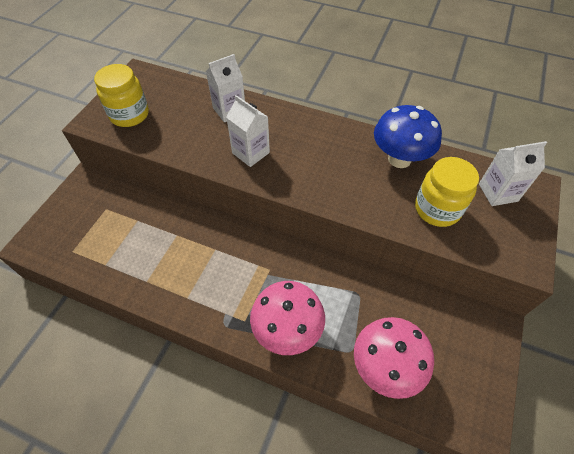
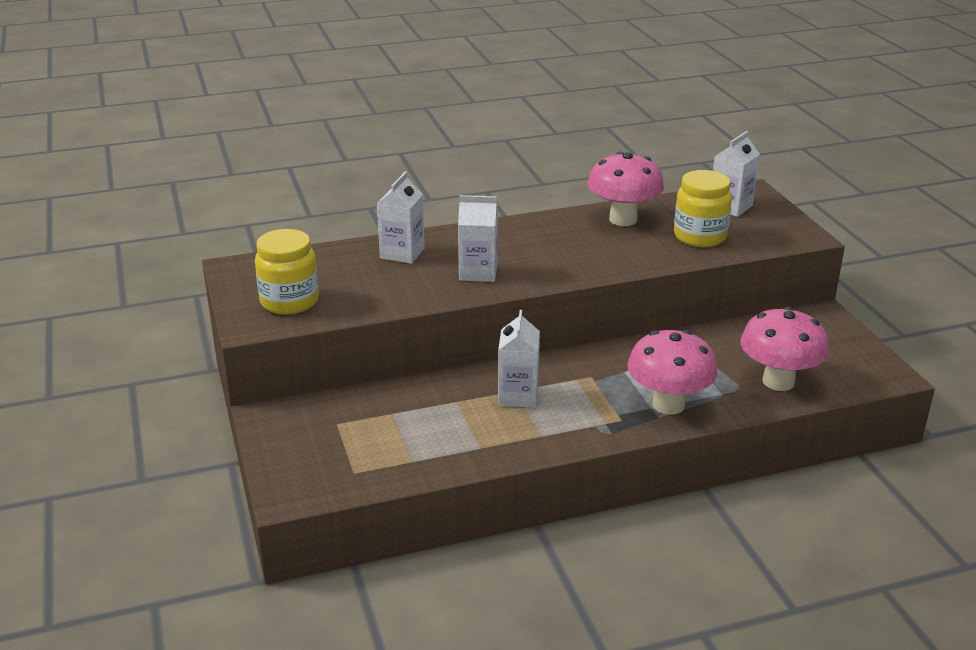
camera: 40 degrees left, 25 degrees down
blue mushroom [374,105,442,168] -> pink mushroom [587,152,664,226]
none -> white carton [498,310,540,408]

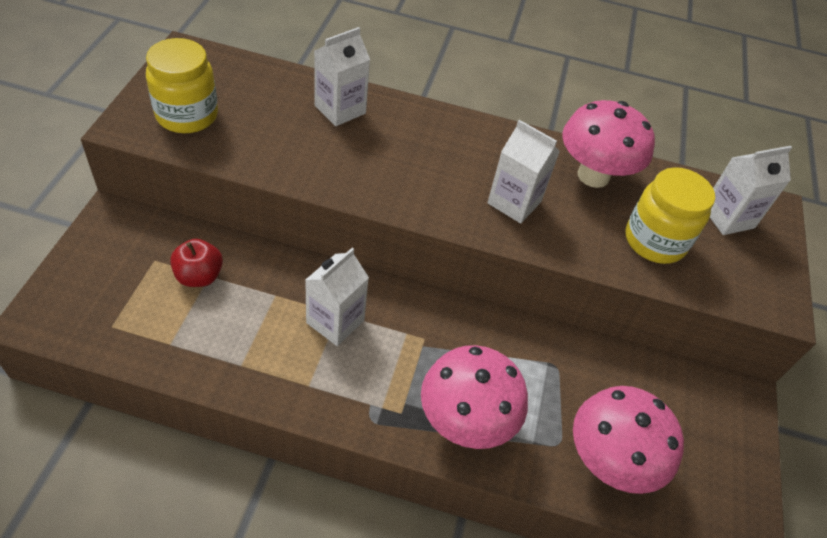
camera: 25 degrees right, 20 degrees up
white carton [458,195,498,282] -> white carton moved to [487,120,560,223]
none -> red apple [170,239,223,287]

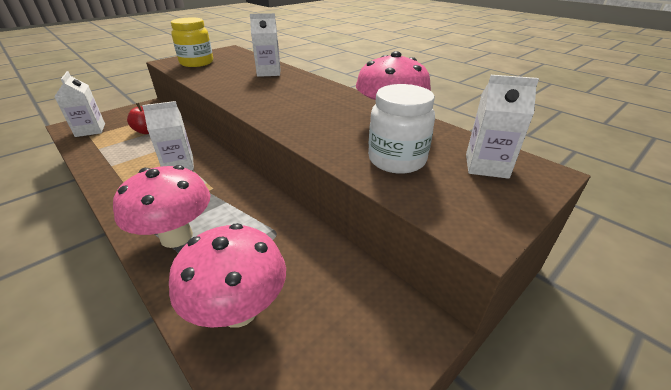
camera: 40 degrees right, 15 degrees down
white carton [487,120,560,223] -> white carton moved to [54,71,105,137]
yellow jar [625,167,715,264] -> white jar [368,84,435,174]

